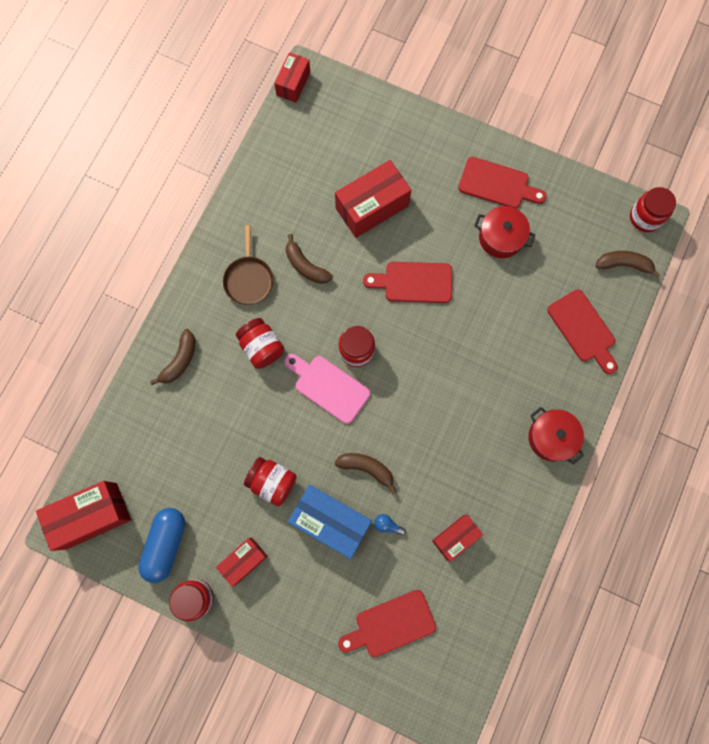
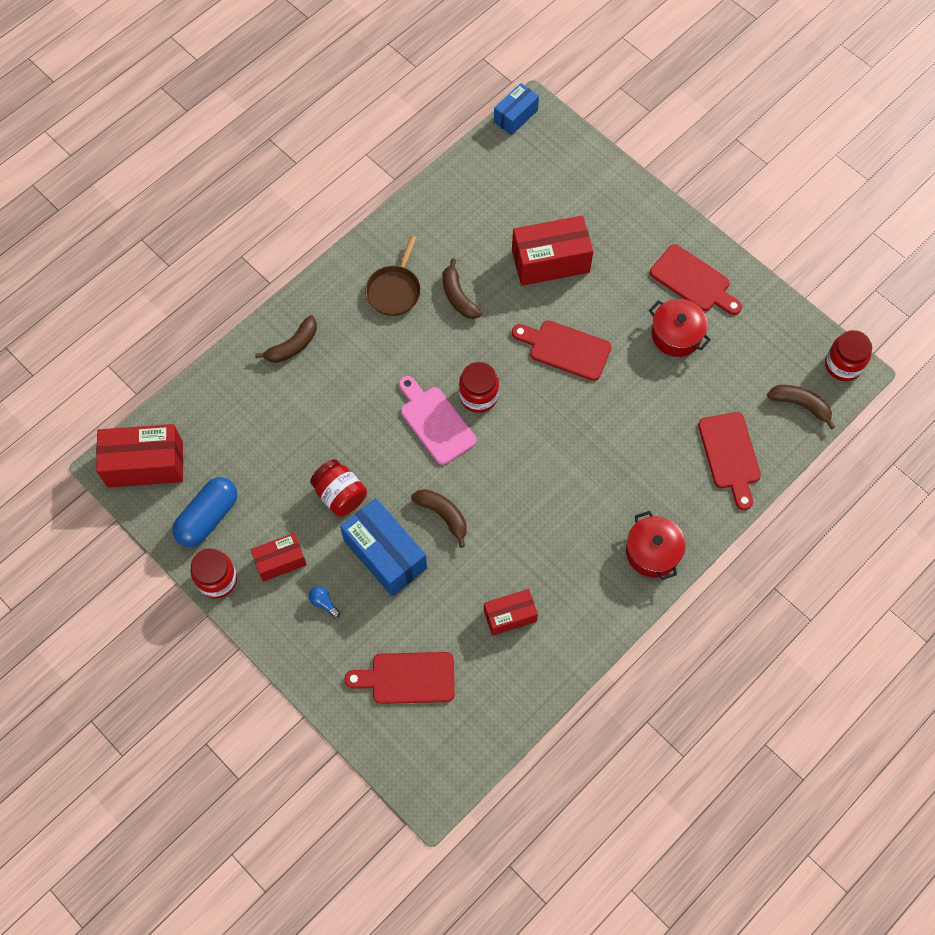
camera: 20 degrees right, 10 degrees down
red jar [236,318,284,369] -> none
red box [274,52,310,103] -> blue box [494,83,539,135]
blue light bulb [374,514,406,536] -> blue light bulb moved to [309,586,340,618]

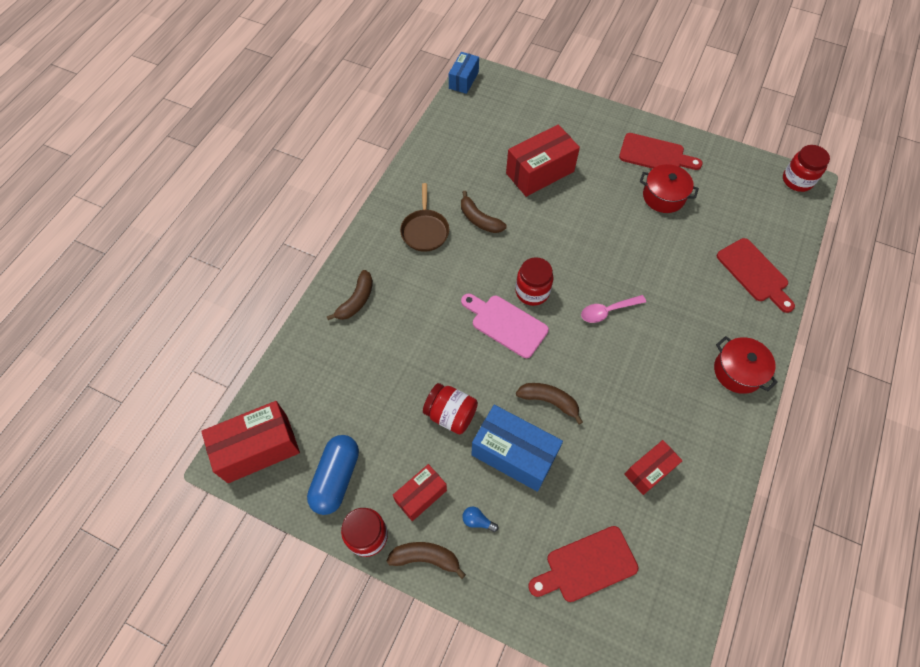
camera: 20 degrees left, 5 degrees down
red cutting board [512,320,612,381] -> none
brown banana [767,385,835,429] -> brown banana moved to [387,542,466,579]
none -> pink spoon [581,295,646,323]

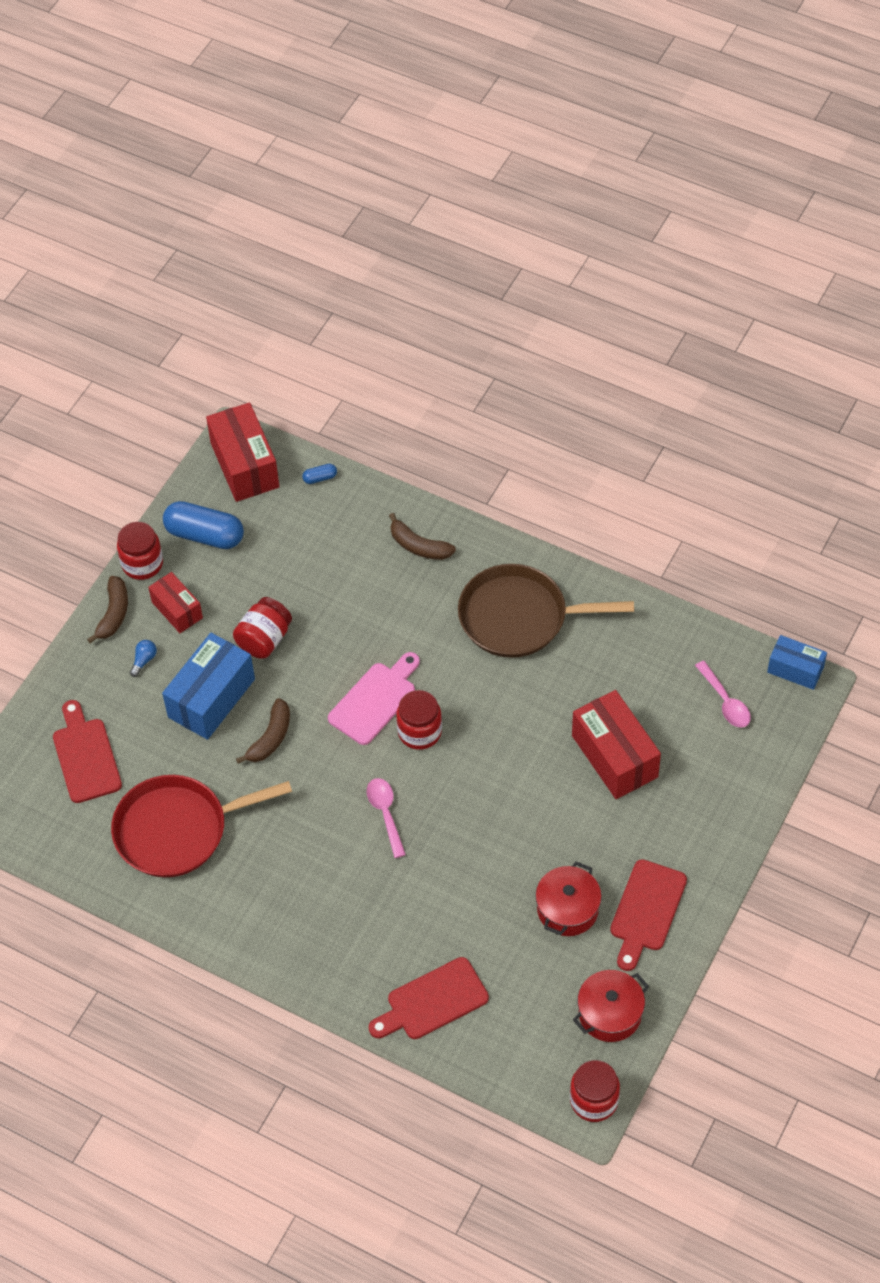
camera: 95 degrees right, 5 degrees down
brown pan [400,183,449,252] -> brown pan [458,564,634,658], size x1.69
brown banana [461,191,507,233] -> none
red box [624,440,683,495] -> red pan [111,775,292,877]
red pot [714,336,778,394] -> red pot moved to [573,970,649,1042]
none -> blue capsule [302,464,337,484]
none -> pink spoon [695,661,751,728]

